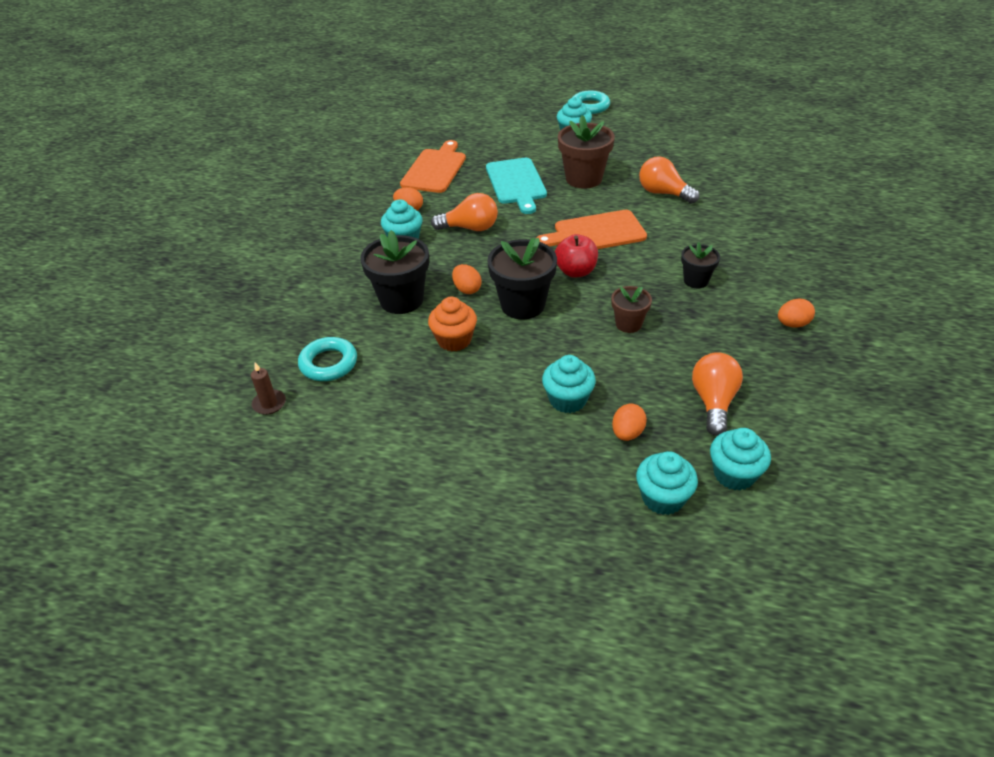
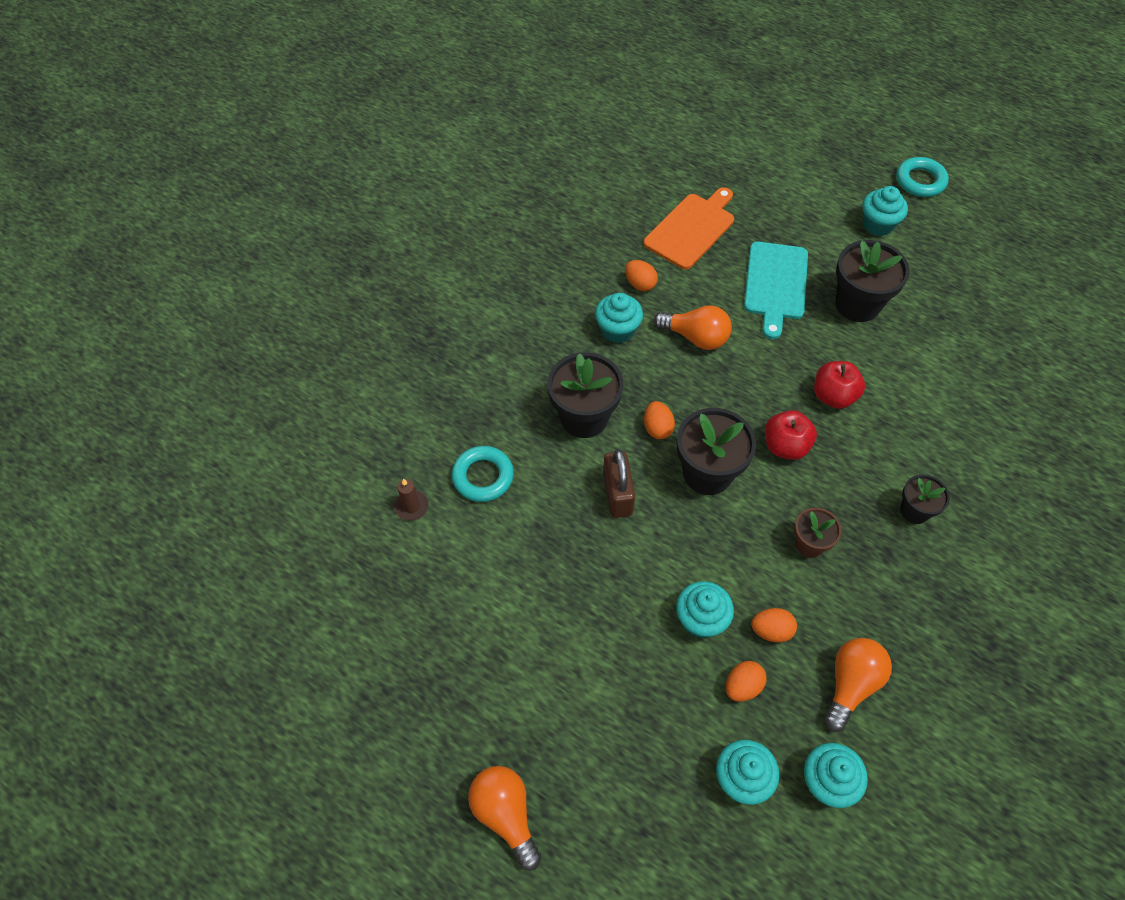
camera: 20 degrees right, 15 degrees up
orange cupcake [428,297,477,351] -> brown padlock [603,449,635,518]
orange cutting board [536,210,647,249] -> red apple [814,361,865,409]
brown flower pot [558,115,615,189] -> black flower pot [836,240,910,322]
orange light bulb [639,156,699,204] -> orange light bulb moved to [468,766,541,871]
orange egg [778,299,815,328] -> orange egg moved to [751,608,797,643]

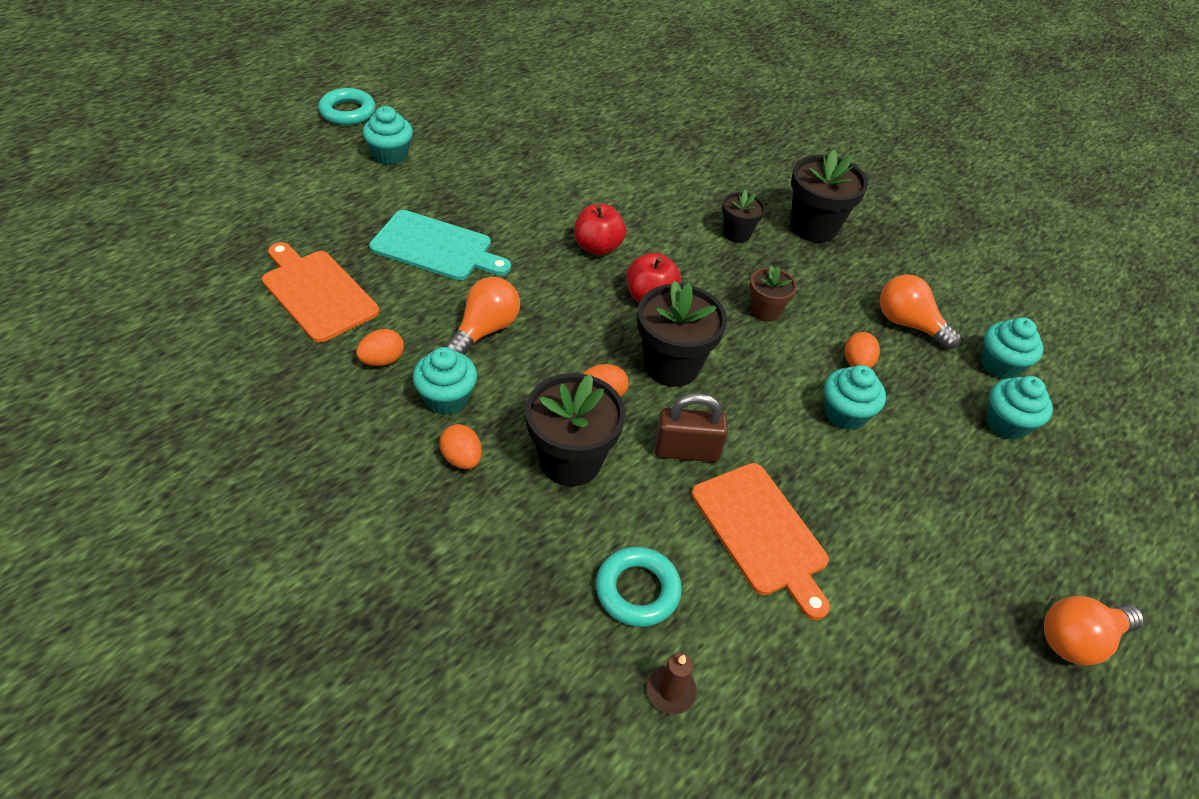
camera: 85 degrees left, 10 degrees down
orange egg [726,661,767,702] -> orange egg moved to [439,424,482,469]
black flower pot [836,240,910,322] -> black flower pot moved to [790,150,868,243]
none -> orange cutting board [691,463,830,620]

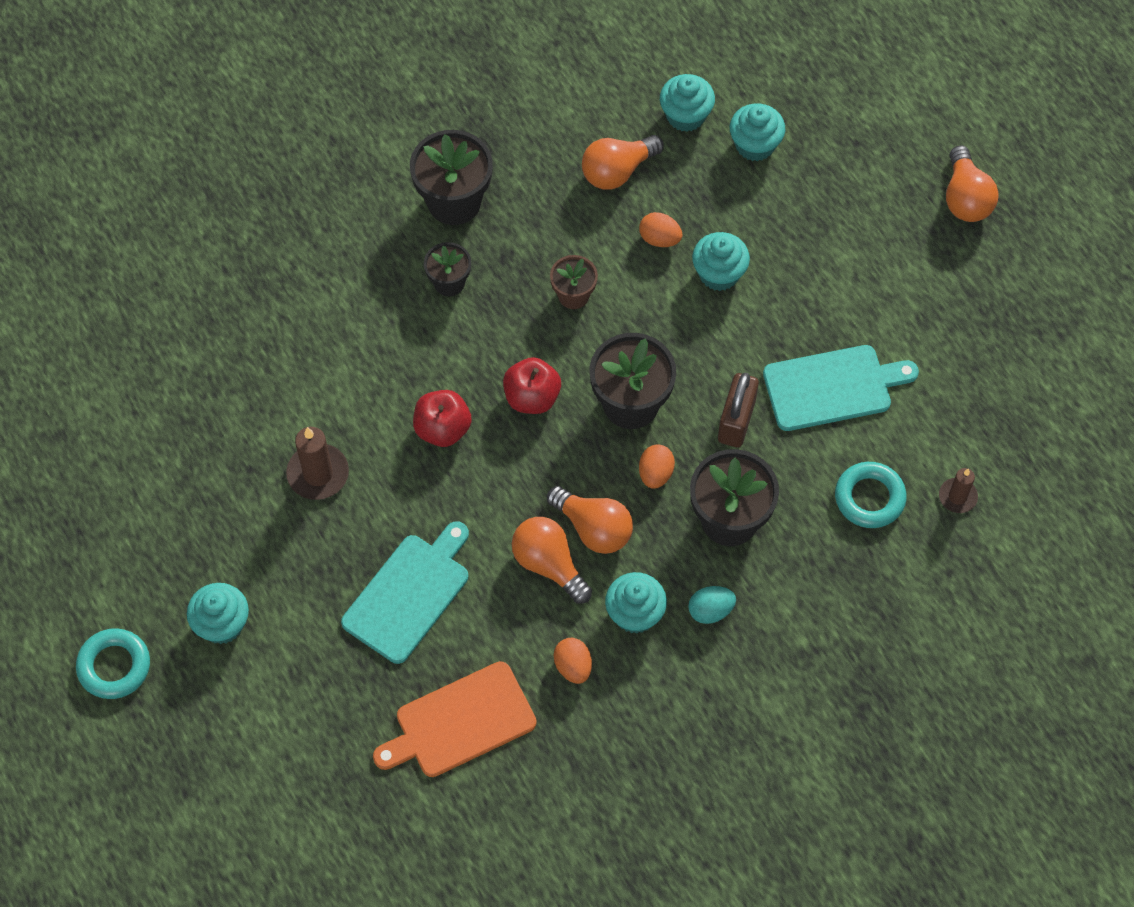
camera: 70 degrees left, 15 degrees up
orange egg [439,424,482,469] -> turquoise egg [688,586,736,624]
orange cutting board [691,463,830,620] -> turquoise cutting board [763,345,919,431]
none -> brown candle [286,427,349,500]
none -> orange light bulb [547,486,633,554]

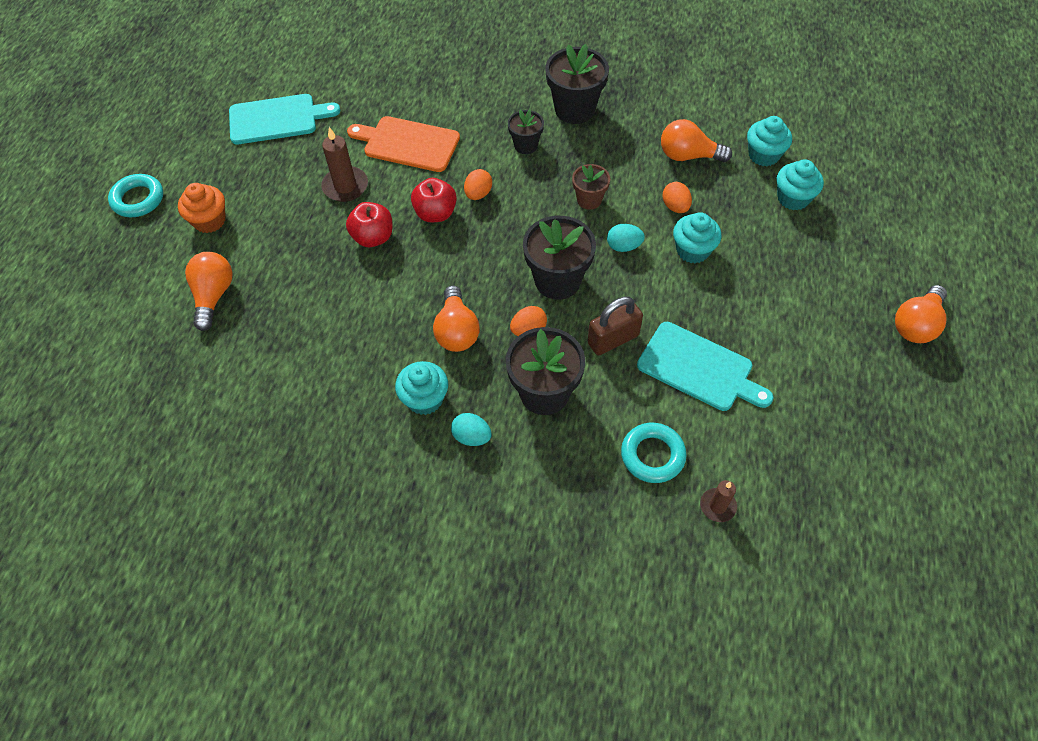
camera: 45 degrees right, 5 degrees down
turquoise cupcake [187,583,249,644] -> orange cupcake [178,183,226,233]
turquoise cutting board [341,521,469,664] -> turquoise cutting board moved to [229,94,340,144]
orange cutting board [373,661,537,777] -> orange cutting board moved to [347,116,460,172]
red apple [503,357,561,414] -> red apple moved to [346,202,392,247]
orange light bulb [512,517,592,604] -> orange light bulb moved to [185,252,233,331]
orange egg [554,638,592,684] -> orange egg moved to [464,169,492,200]
none -> turquoise egg [607,224,645,252]

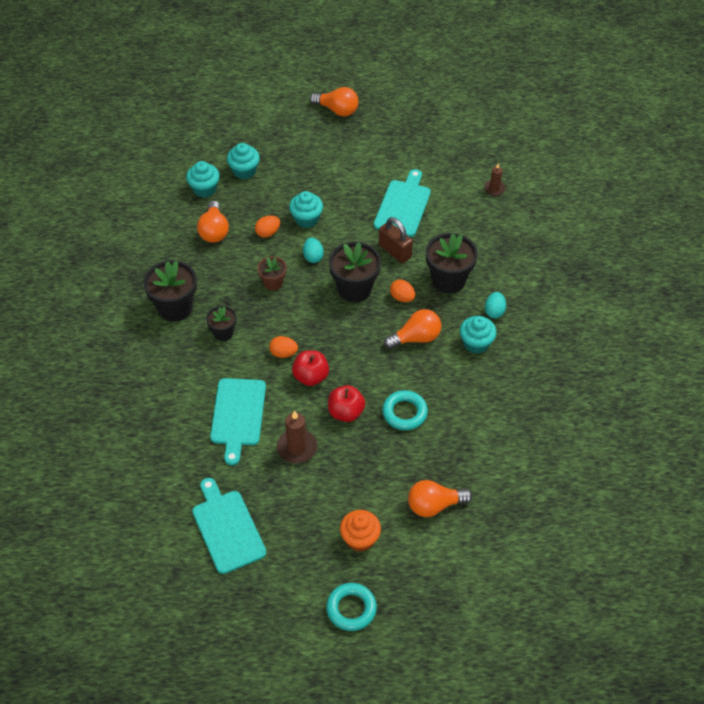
camera: 105 degrees left, 5 degrees down
orange cutting board [347,116,460,172] -> turquoise cutting board [210,378,266,465]
turquoise ring [621,423,687,483] -> turquoise ring moved to [382,390,428,430]

